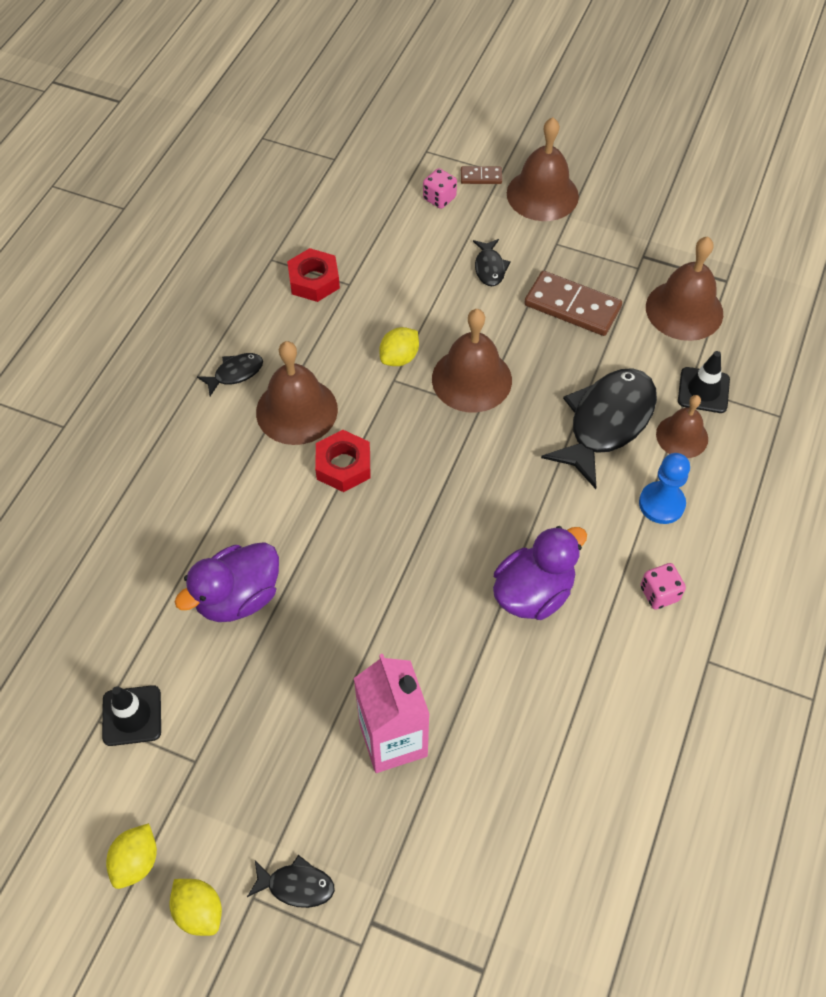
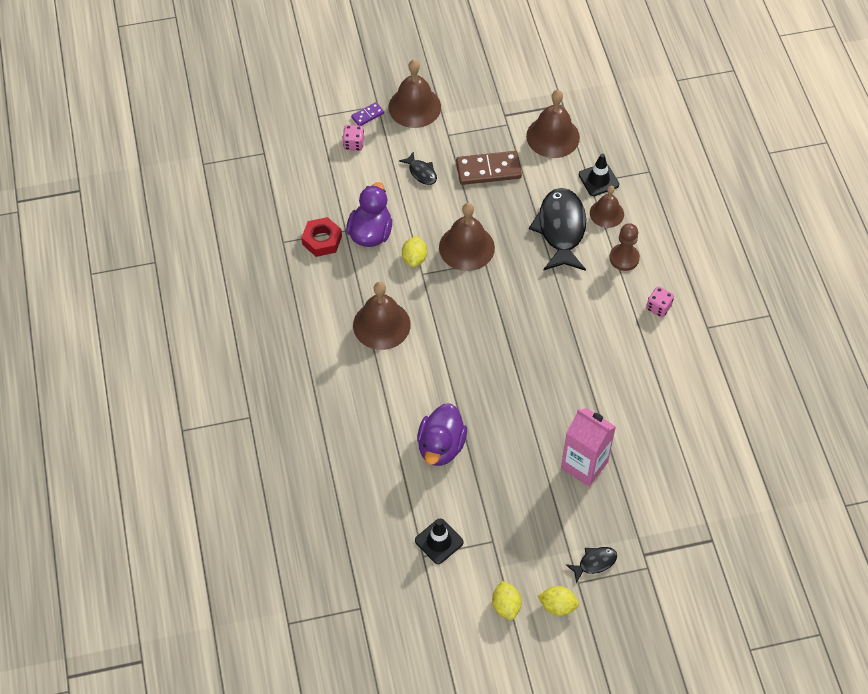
camera: 35 degrees left, 0 degrees up
black fish [197,353,263,396] -> none
red nut [315,430,370,492] -> none
brown domino [461,166,502,184] -> purple domino [351,102,384,126]
purple duck [493,526,587,620] -> purple duck moved to [346,182,392,247]
blue pawn [639,453,690,524] -> brown pawn [609,223,640,271]

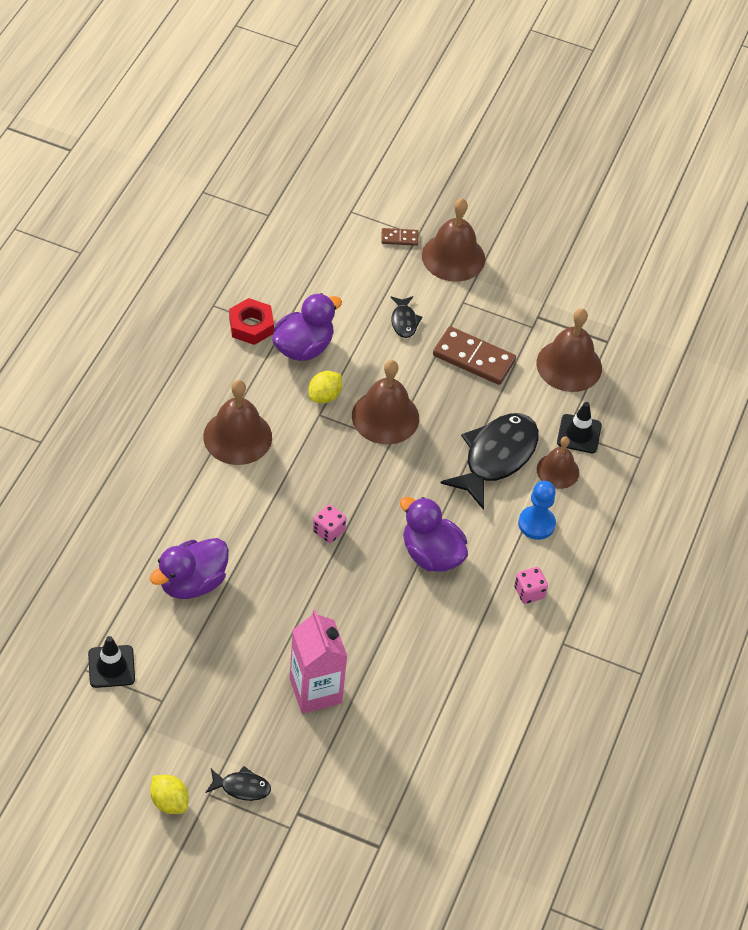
camera: 30 degrees right, 5 degrees down
pink dice [342,125,364,151] -> pink dice moved to [313,505,347,543]
purple domino [351,102,384,126] -> brown domino [382,228,418,246]
yellow lemon [492,581,522,620] -> none
brown pawn [609,223,640,271] -> blue pawn [518,481,556,540]
none -> purple duck [400,497,468,572]

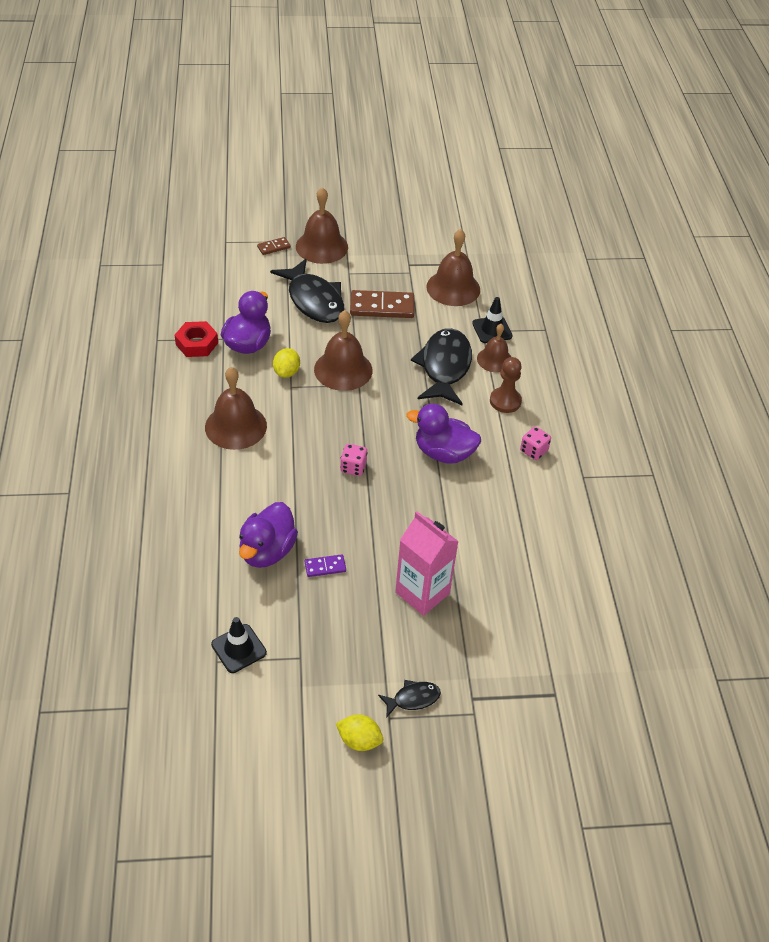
camera: 25 degrees left, 5 degrees down
black fish [390,296,423,338] -> black fish [270,259,344,323], size x2.14
blue pawn [518,481,556,540] -> brown pawn [490,357,522,413]
none -> purple domino [305,554,346,577]

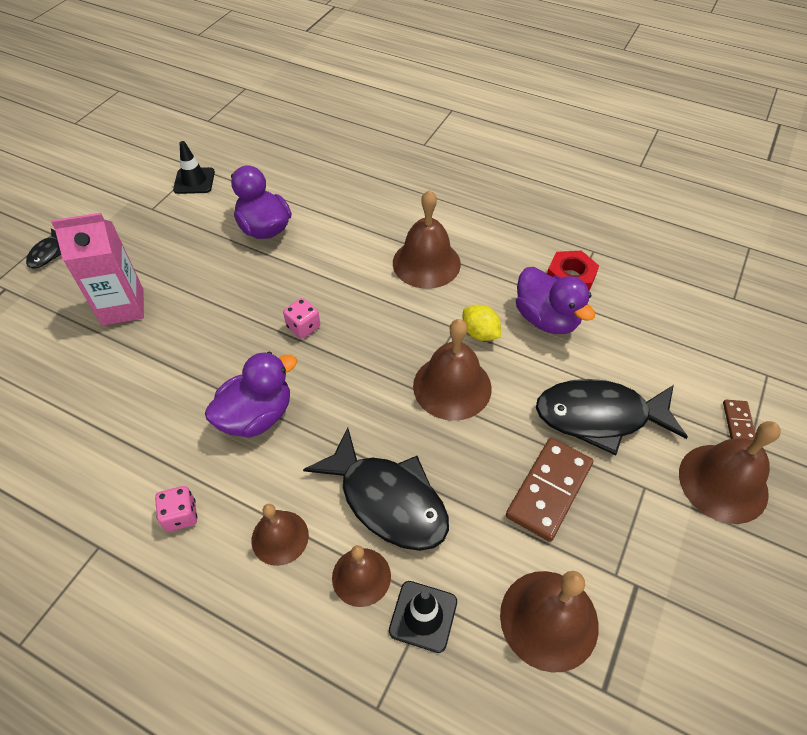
camera: 125 degrees right, 5 degrees up
purple domino [305,554,346,577] -> none
yellow lemon [336,714,383,751] -> none
brown pawn [490,357,522,413] -> brown bell [252,504,309,566]

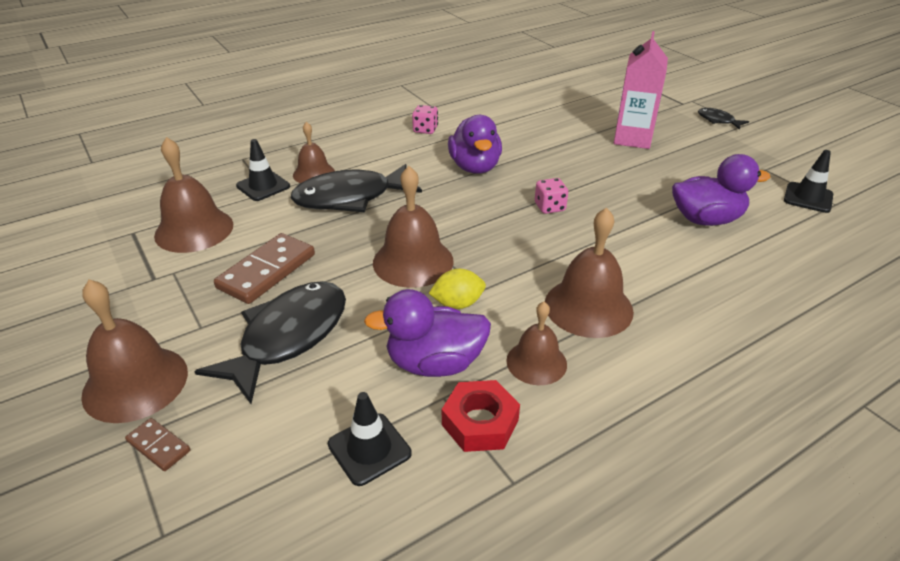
camera: 120 degrees right, 15 degrees down
brown bell [252,504,309,566] -> brown bell moved to [506,302,567,385]
brown domino [506,438,593,542] -> brown domino turned 60 degrees clockwise [214,233,315,304]
none -> black traffic cone [328,392,412,486]

